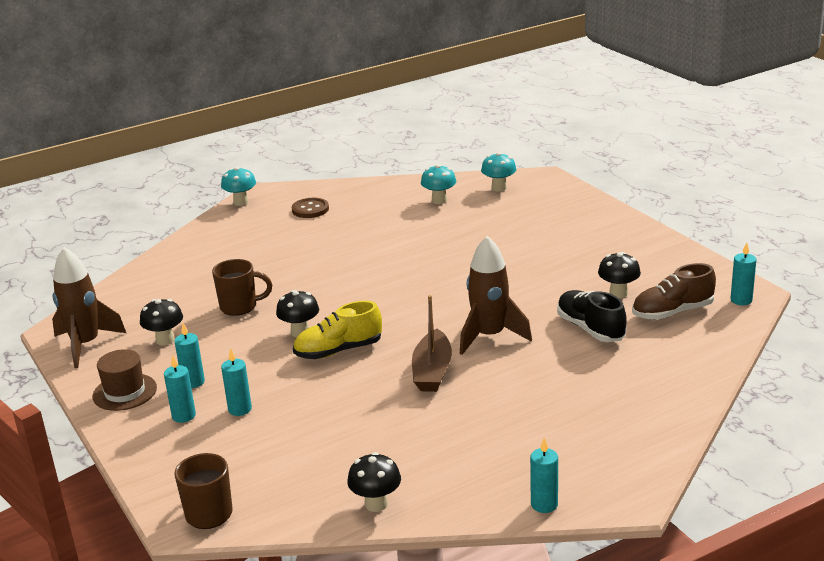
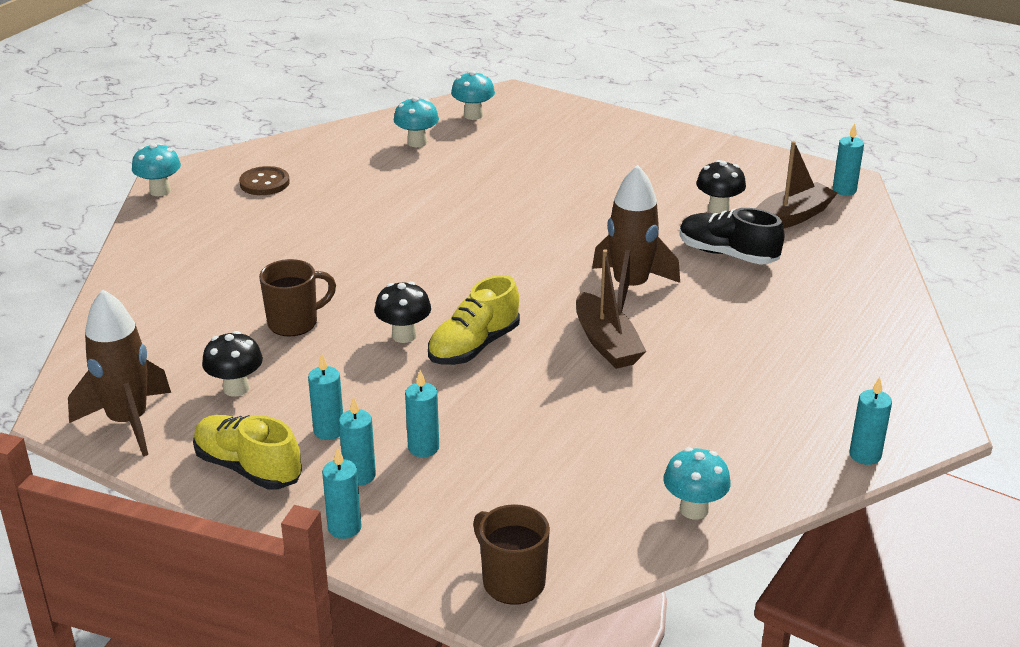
camera: 30 degrees left, 5 degrees up
brown hat [92,349,157,411] -> yellow shoe [193,415,302,489]
black mushroom [347,452,401,512] -> turquoise mushroom [663,447,731,520]
brown shoe [632,263,716,320] -> brown boat [756,141,837,228]
none -> turquoise candle [322,447,361,539]

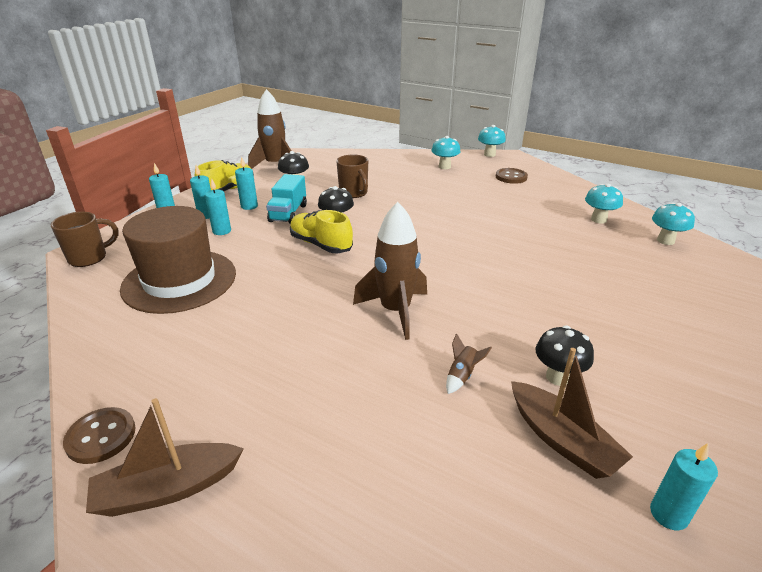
camera: 90 degrees right, 0 degrees up
brown boat [576,250,647,369] -> brown boat moved to [86,398,244,517]
turquoise mushroom [663,447,731,520] -> turquoise mushroom moved to [432,136,460,169]
black shoe [679,208,785,265] -> brown rocket [446,333,492,394]
turquoise candle [850,377,892,465] -> brown button [63,407,136,464]
none -> brown hat [120,206,236,314]
none -> turquoise truck [266,174,307,224]

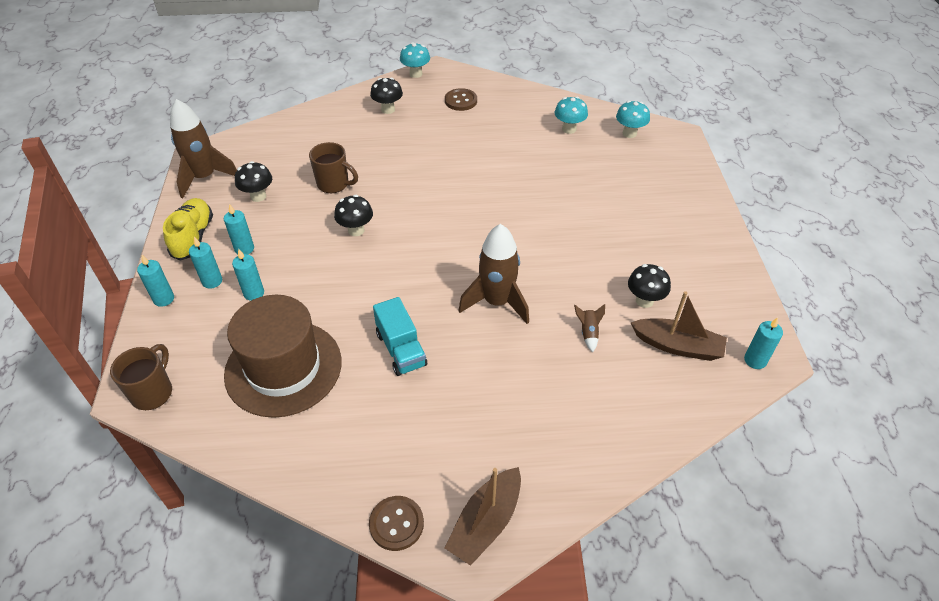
camera: 35 degrees left, 15 degrees up
turquoise truck [266,174,307,224] -> turquoise truck moved to [373,297,427,376]
yellow shoe [290,210,353,253] -> none
turquoise mushroom [432,136,460,169] -> black mushroom [370,78,403,114]

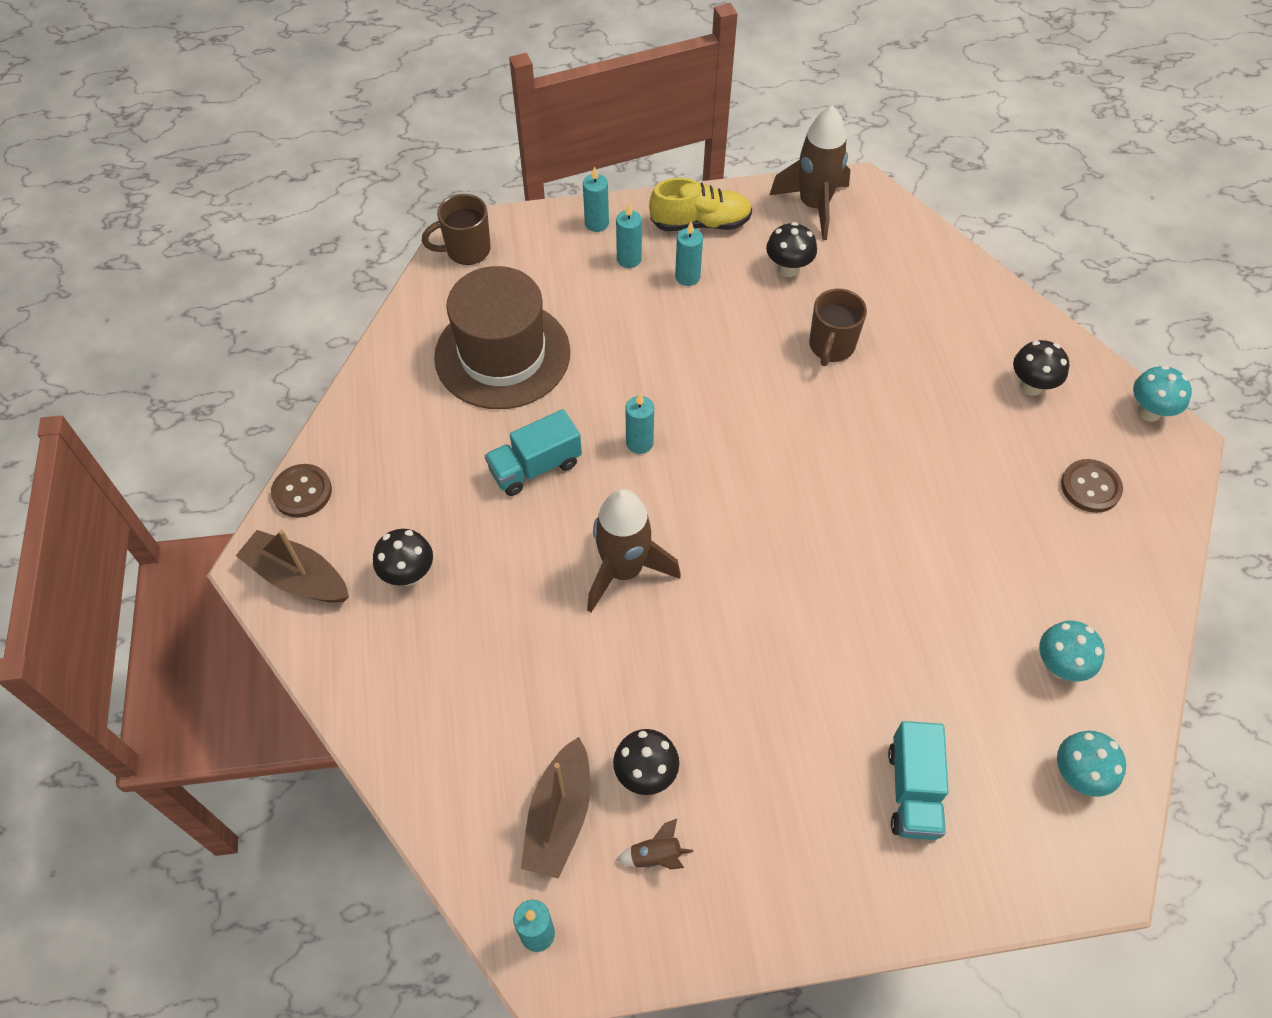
camera: 85 degrees right, 10 degrees up
brown mug [110,344,172,410] -> brown mug turned 150 degrees clockwise [422,194,491,265]
turquoise candle [232,249,264,301] -> turquoise candle moved to [625,393,654,454]
black mushroom [334,195,373,236] -> black mushroom moved to [373,529,433,586]
brown rocket [574,304,605,352] -> brown rocket moved to [616,819,693,869]
none -> turquoise truck [888,721,948,840]

